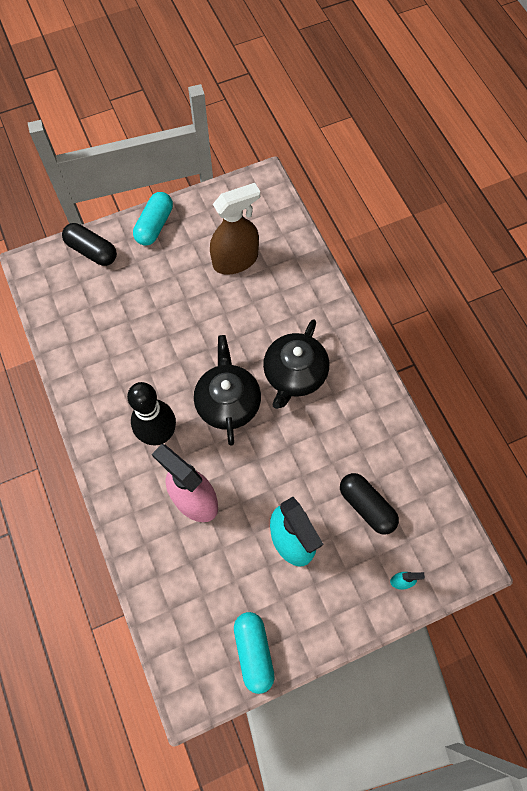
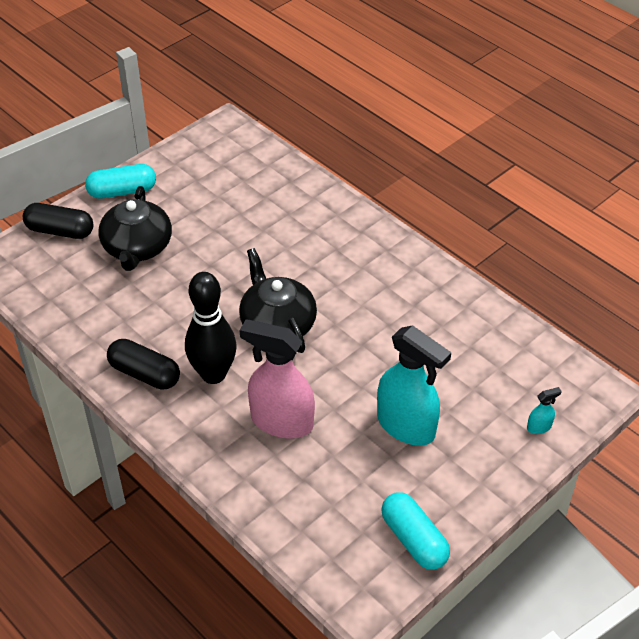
camera: 20 degrees left, 20 degrees down
turquoise capsule [133,192,173,246] -> turquoise capsule turned 75 degrees clockwise [85,164,156,199]
brown spray bottle [210,183,260,275] -> none
black teapot [263,319,329,409] -> black teapot moved to [98,186,172,271]
black capsule [340,473,399,535] -> black capsule moved to [107,339,180,390]

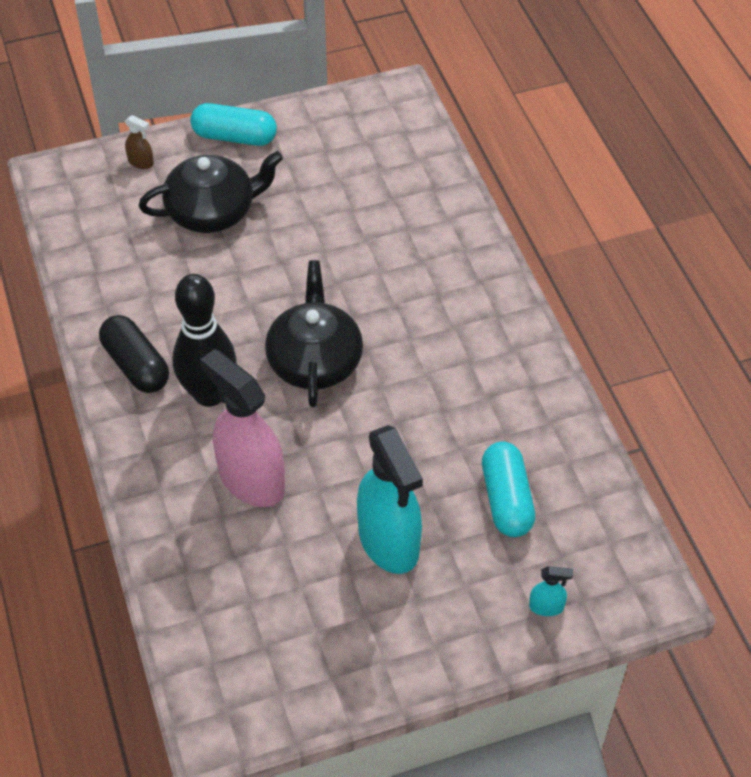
camera: 25 degrees right, 5 degrees up
black capsule [23,203,93,239] -> brown spray bottle [125,115,154,169]
black teapot [98,186,172,271] -> black teapot turned 135 degrees counterclockwise [139,151,283,233]
turquoise capsule [381,492,450,570] -> turquoise capsule moved to [482,442,535,537]

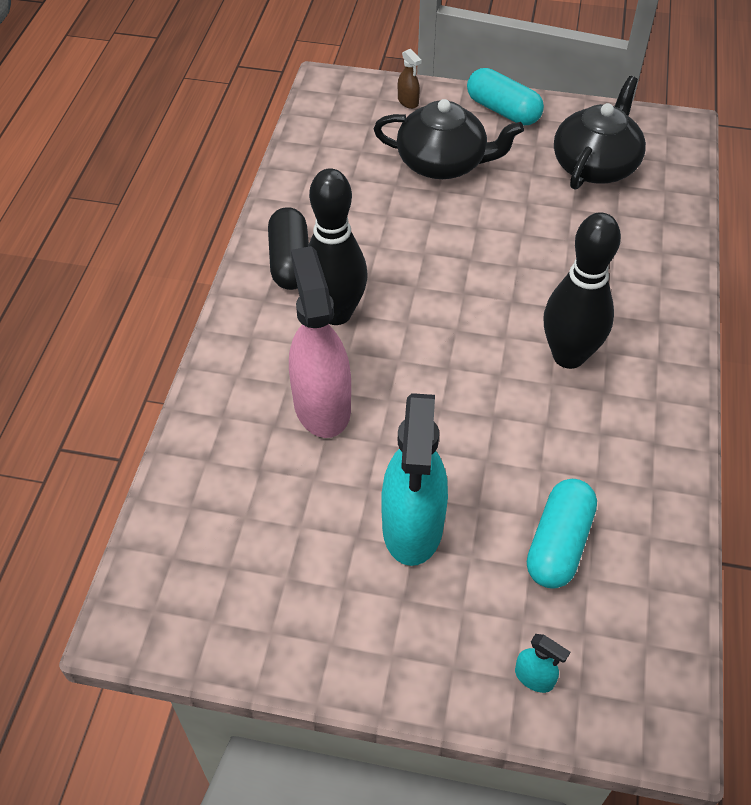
camera: 30 degrees right, 0 degrees up
black teapot [265,260,363,407] -> black teapot moved to [554,76,646,190]
none -> black bowling pin [544,212,621,369]

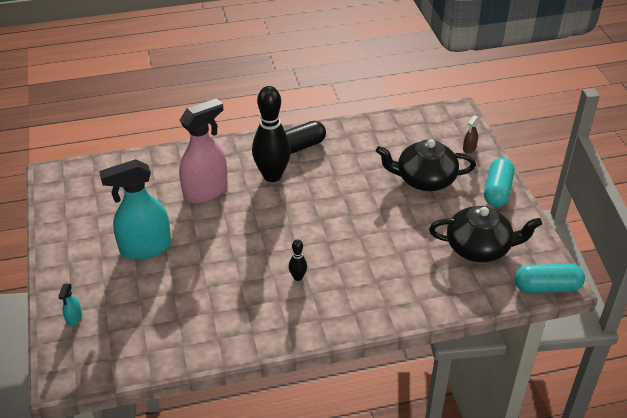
camera: 65 degrees right, 10 degrees down
black teapot [374,99,524,179] -> black teapot turned 105 degrees clockwise [376,139,476,191]
turquoise capsule [527,479,597,589] -> turquoise capsule moved to [514,264,585,293]
black bowling pin [544,212,621,369] -> black bowling pin [289,239,307,281], size x0.43

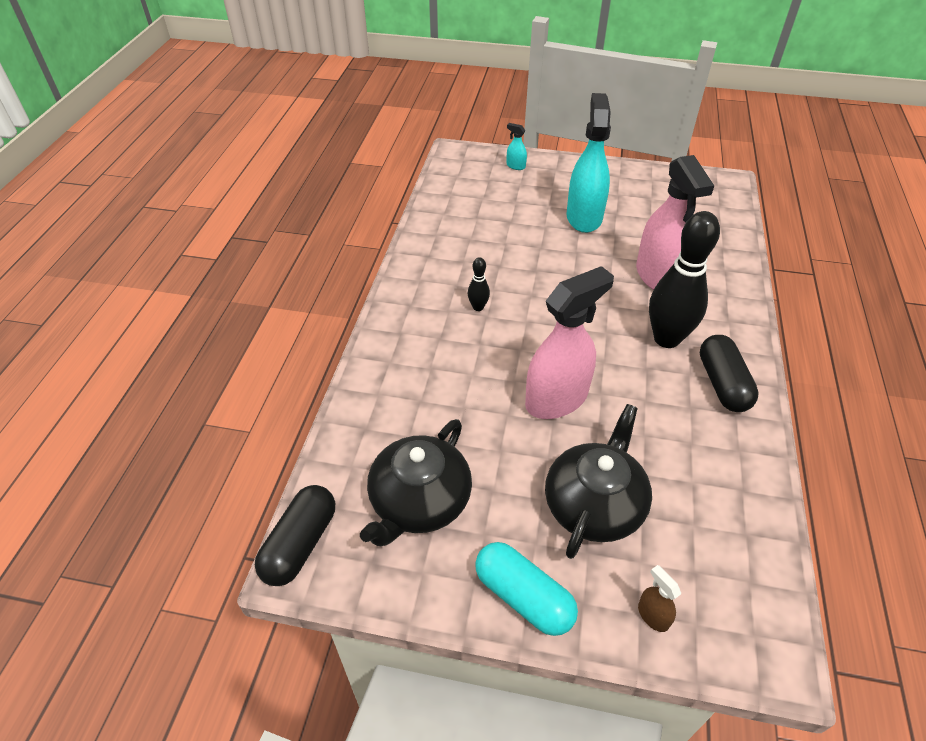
camera: 115 degrees right, 5 degrees up
turquoise capsule [514,264,585,293] -> black capsule [255,485,335,586]
none -> pink spray bottle [525,266,614,419]

